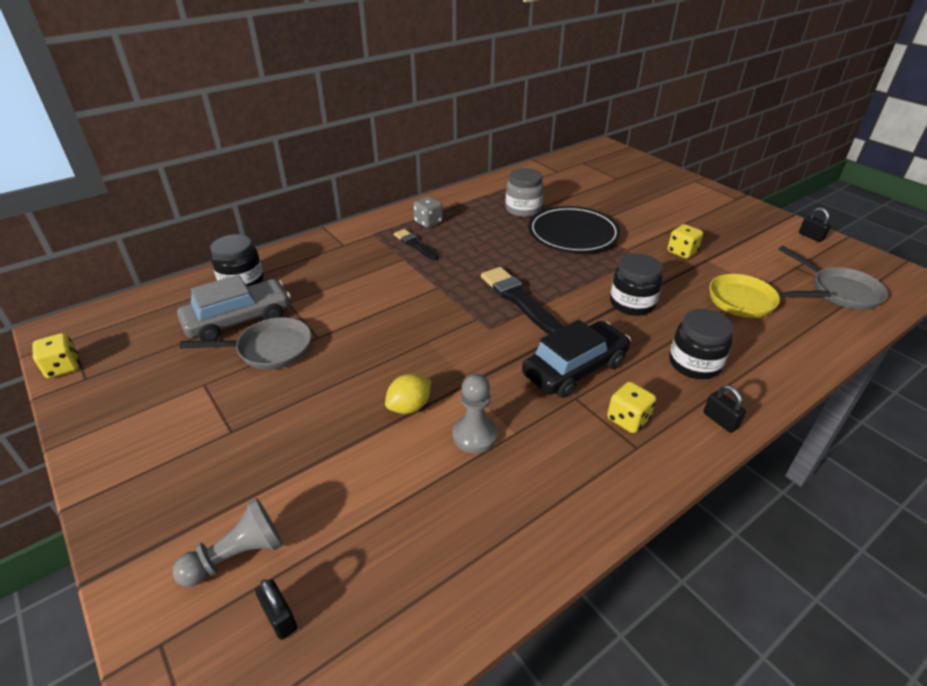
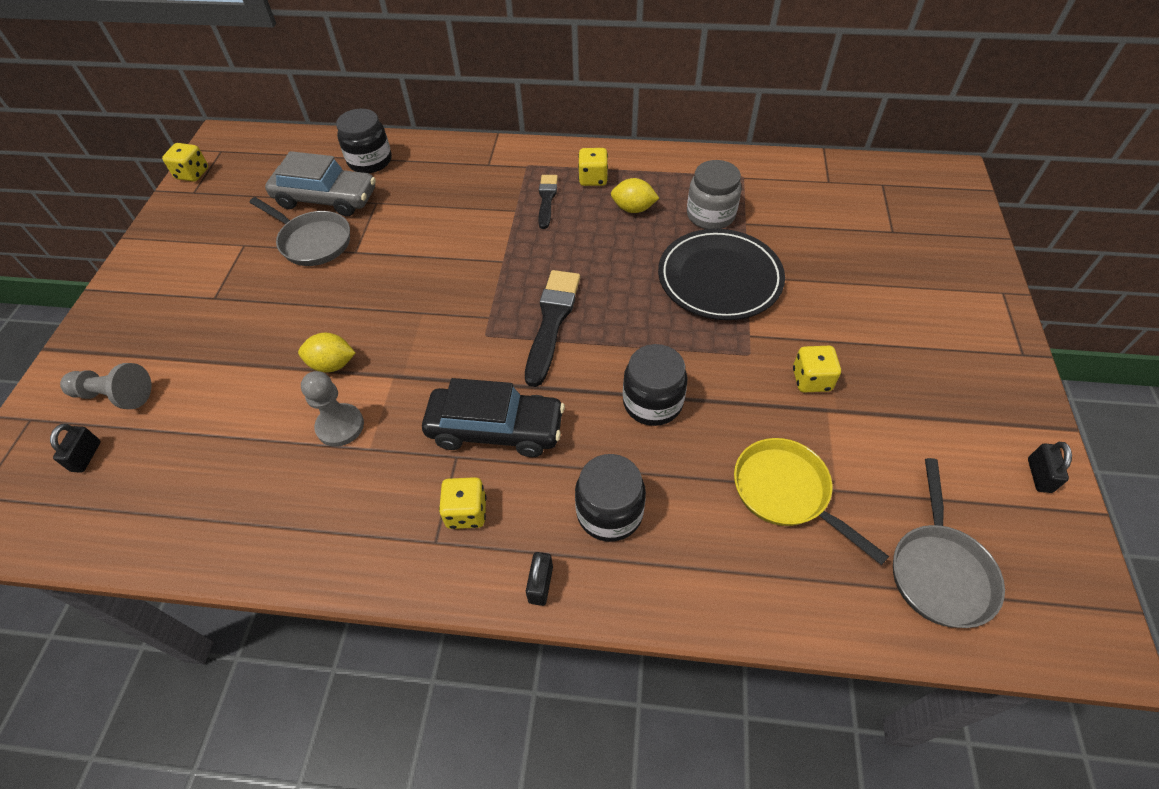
camera: 45 degrees right, 15 degrees up
grey dice [413,196,443,228] -> yellow dice [578,148,608,186]
none -> yellow lemon [611,178,659,213]

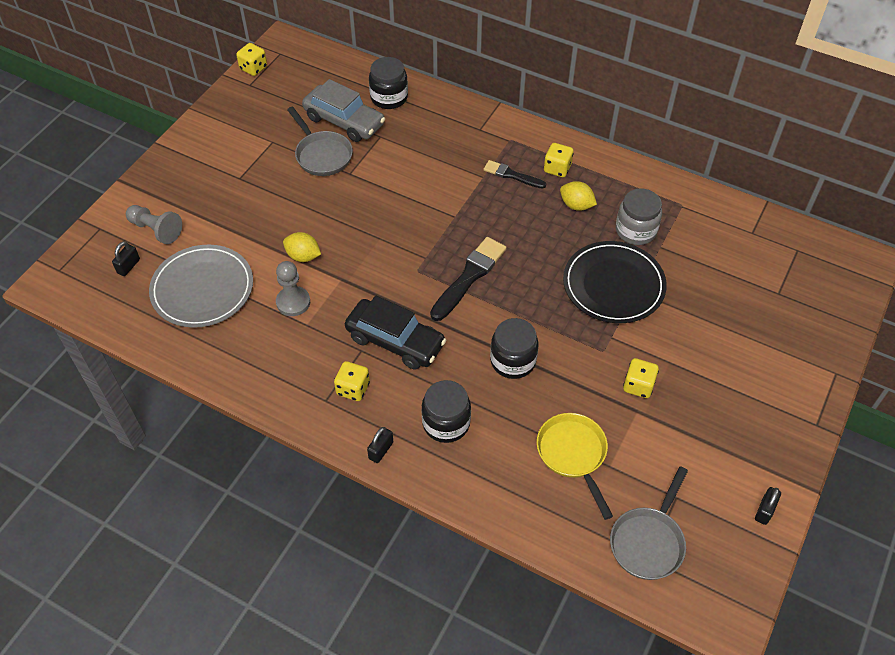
camera: 20 degrees right, 0 degrees up
black brush [538,175,558,229] -> black brush turned 90 degrees counterclockwise [484,160,546,189]
none -> grey plate [149,245,253,328]

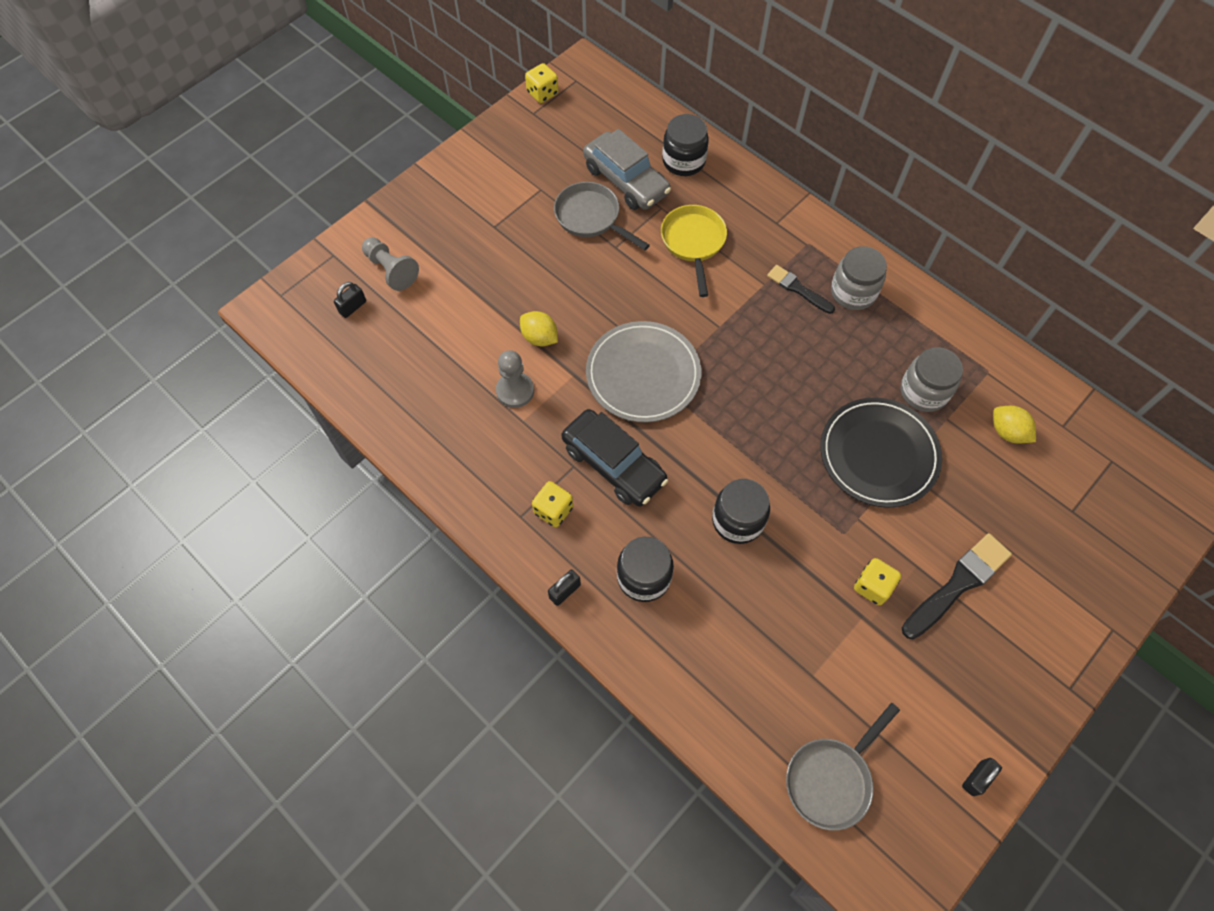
camera: 15 degrees right, 10 degrees up
grey plate [149,245,253,328] -> grey plate moved to [586,321,701,423]
grey pan [287,107,353,176] -> grey pan turned 150 degrees clockwise [554,182,650,250]
black brush [430,237,507,321] -> black brush moved to [902,533,1012,639]
yellow pan [536,413,613,520] -> yellow pan moved to [661,205,727,297]
yellow dice [544,143,574,177] -> grey jar [831,246,887,310]
yellow lemon [560,181,597,211] -> yellow lemon moved to [993,406,1036,443]

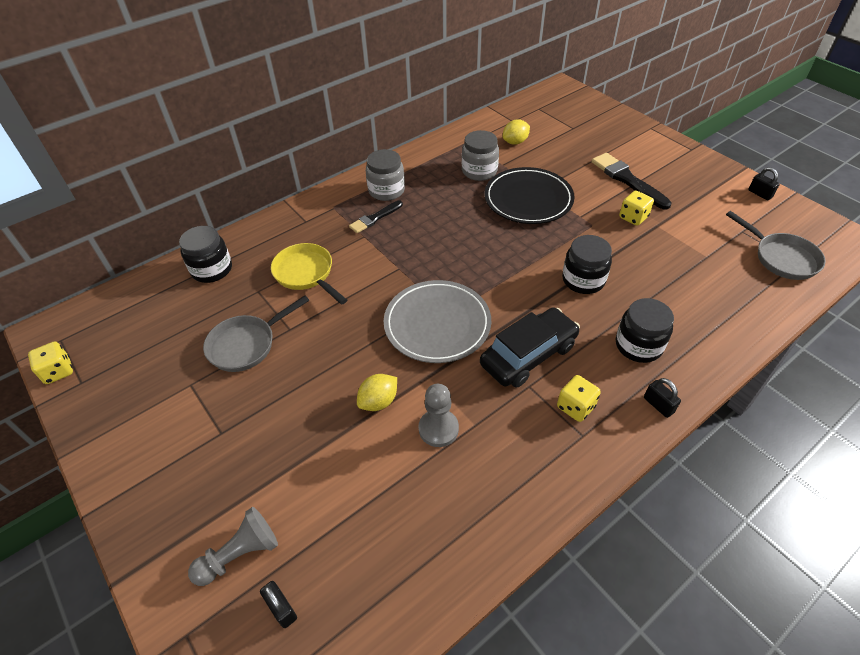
camera: 80 degrees left, 15 degrees down
grey car [583,129,671,210] -> none
yellow pan [661,205,727,297] -> yellow pan turned 45 degrees clockwise [271,243,347,305]

